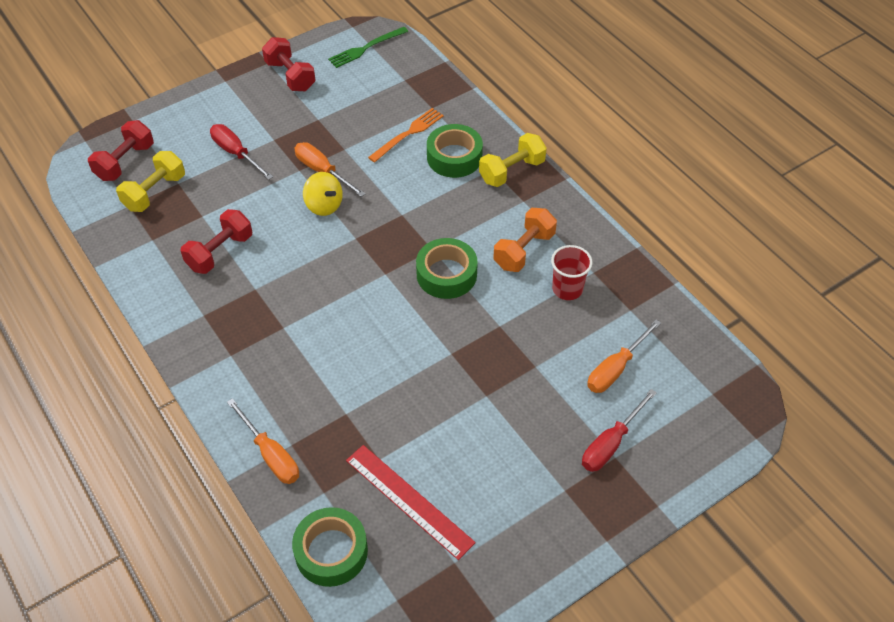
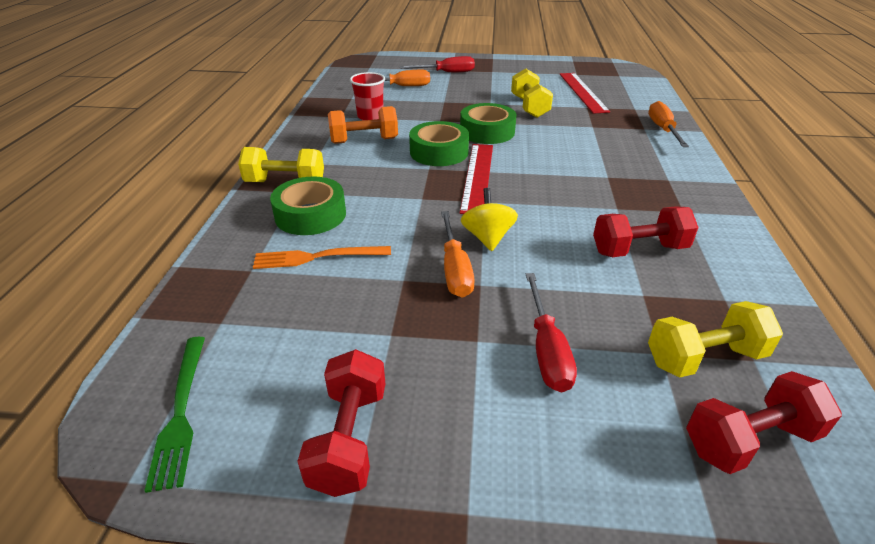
camera: 140 degrees left, 15 degrees down
green tape [292,507,368,587] -> green tape moved to [460,103,517,144]
green fork [328,27,408,68] -> green fork turned 75 degrees clockwise [144,337,205,493]
none -> red ruler [460,144,493,214]
none -> yellow dumbbell [511,68,553,118]

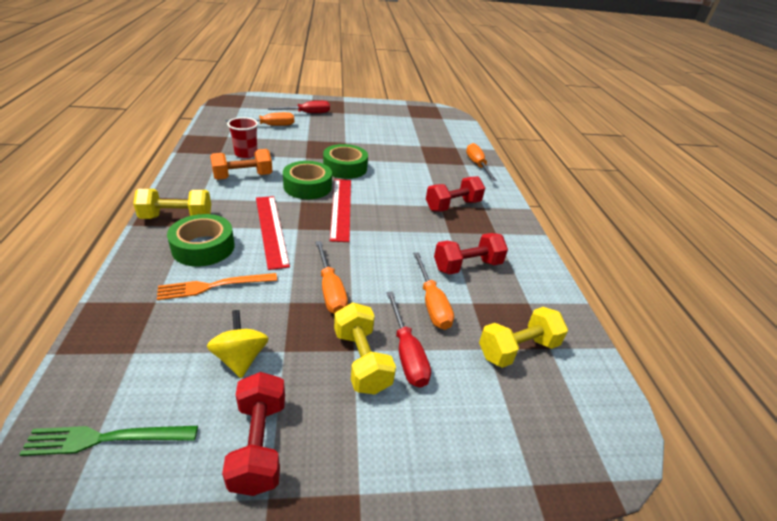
camera: 15 degrees left, 0 degrees up
green fork [144,337,205,493] -> green fork turned 105 degrees clockwise [19,426,198,456]
yellow spinning top [461,188,518,251] -> yellow spinning top moved to [207,310,269,378]
yellow dumbbell [511,68,553,118] -> yellow dumbbell moved to [334,302,396,394]
red ruler [560,73,610,114] -> red ruler moved to [256,196,290,270]
red dumbbell [686,371,842,474] -> red dumbbell moved to [426,176,485,212]
none -> orange screwdriver [413,253,454,330]

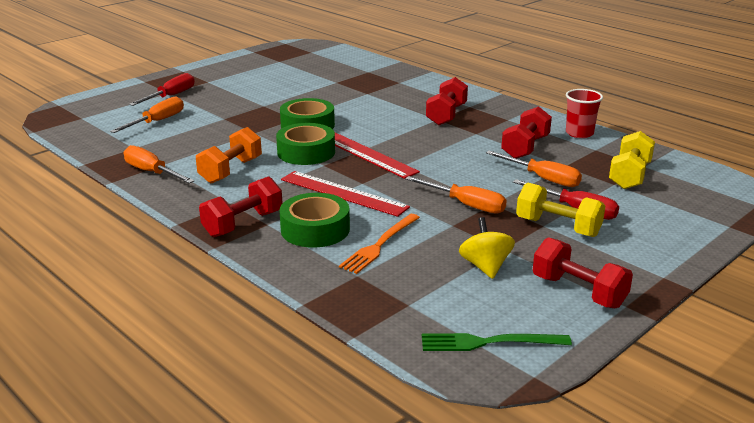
camera: 35 degrees left, 10 degrees down
green fork [19,426,198,456] -> green fork turned 45 degrees clockwise [422,333,572,351]
yellow dumbbell [133,189,211,219] -> red dumbbell [199,176,282,237]
yellow spinning top [207,310,269,378] -> yellow spinning top turned 45 degrees clockwise [459,217,515,279]
red cup [227,117,258,159] -> red cup moved to [566,89,603,138]
orange screwdriver [466,143,497,181] -> orange screwdriver moved to [124,145,194,183]

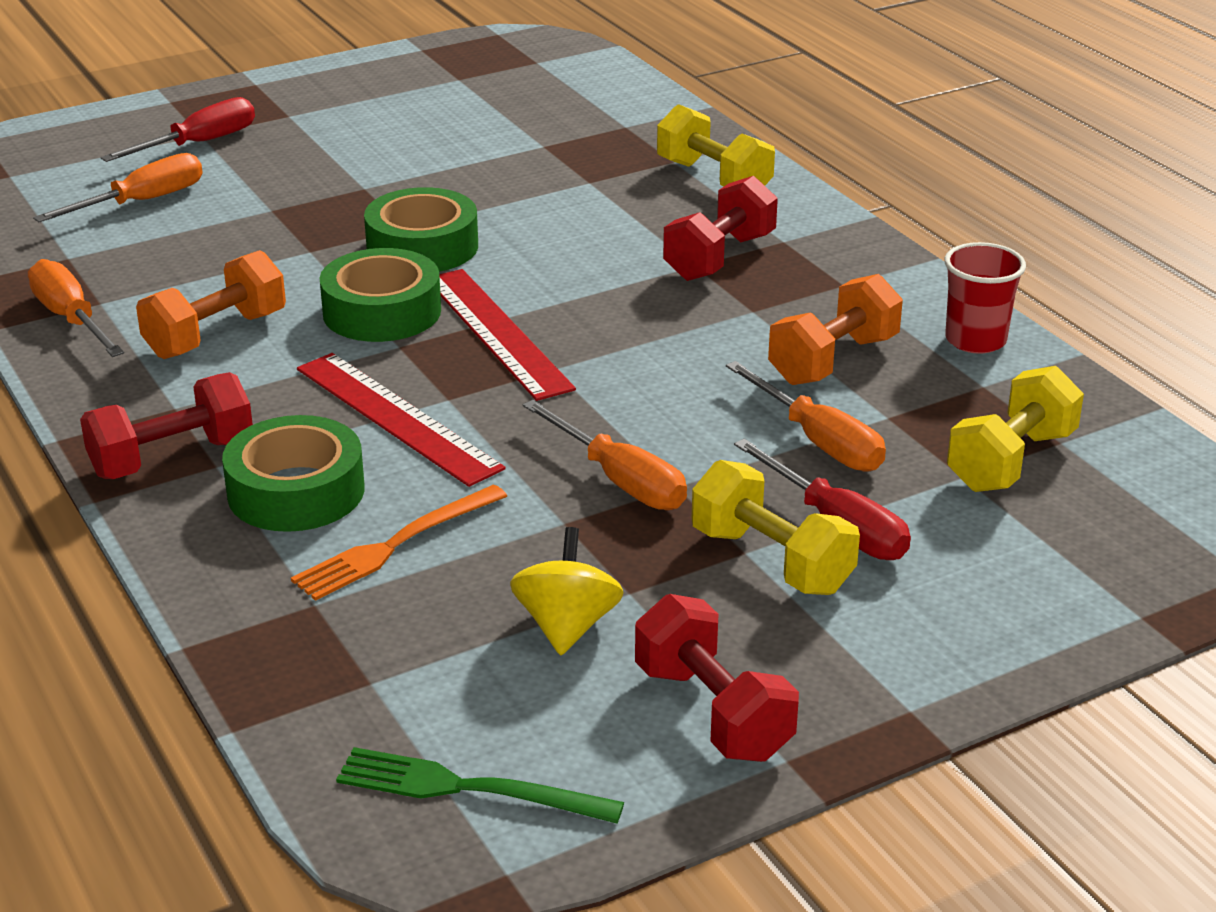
camera: 15 degrees right, 5 degrees up
red dumbbell [501,106,552,159] -> orange dumbbell [768,274,903,385]
none -> yellow dumbbell [657,104,775,186]

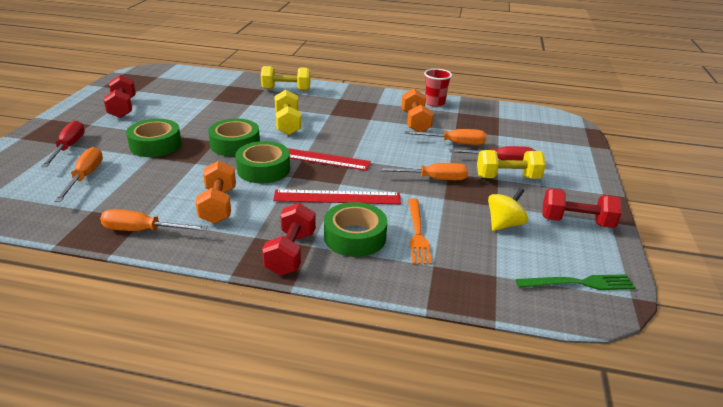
camera: 50 degrees left, 0 degrees up
green fork [336,747,624,824] -> green fork turned 150 degrees counterclockwise [516,274,636,290]
yellow spinning top [510,527,624,655] -> yellow spinning top turned 90 degrees clockwise [488,188,528,231]
red dumbbell [663,176,778,281] -> red dumbbell moved to [104,75,136,118]
yellow dumbbell [947,366,1084,492] -> yellow dumbbell moved to [274,90,301,135]
none -> green tape [126,119,181,157]

